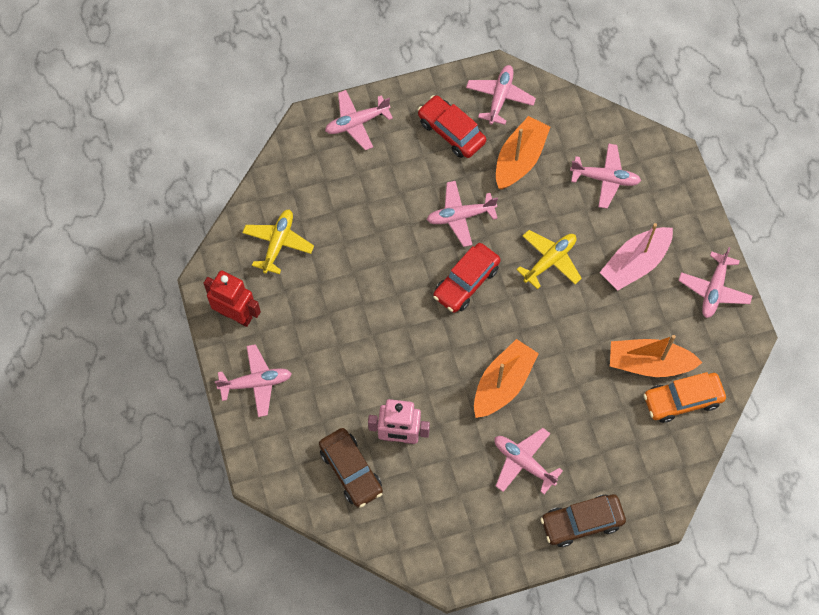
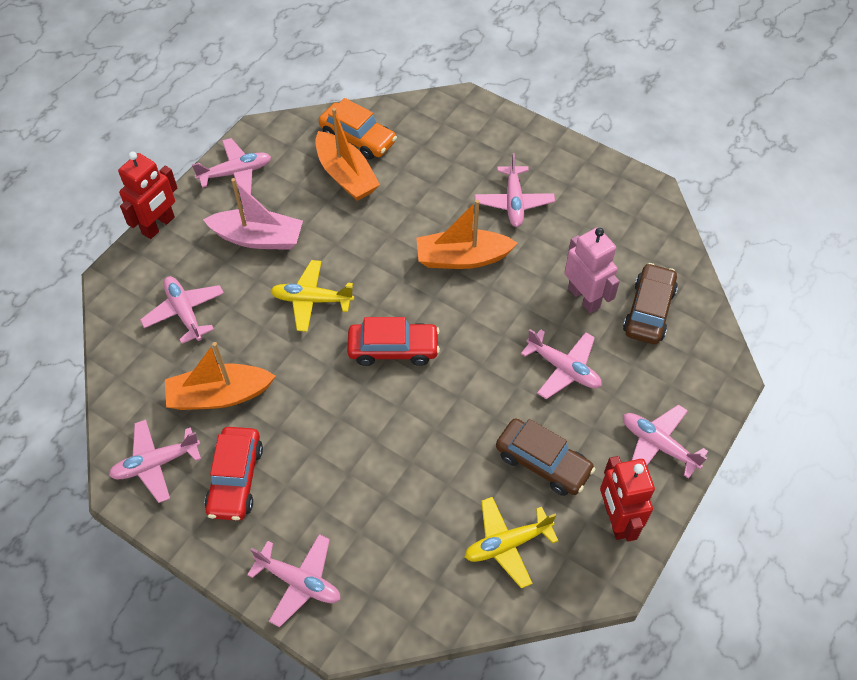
camera: 130 degrees left, 10 degrees down
pink plane [427,181,498,247] -> pink plane moved to [521,329,602,399]
brown car [540,495,626,547] -> brown car moved to [496,418,595,496]
none -> red robot [118,152,177,239]

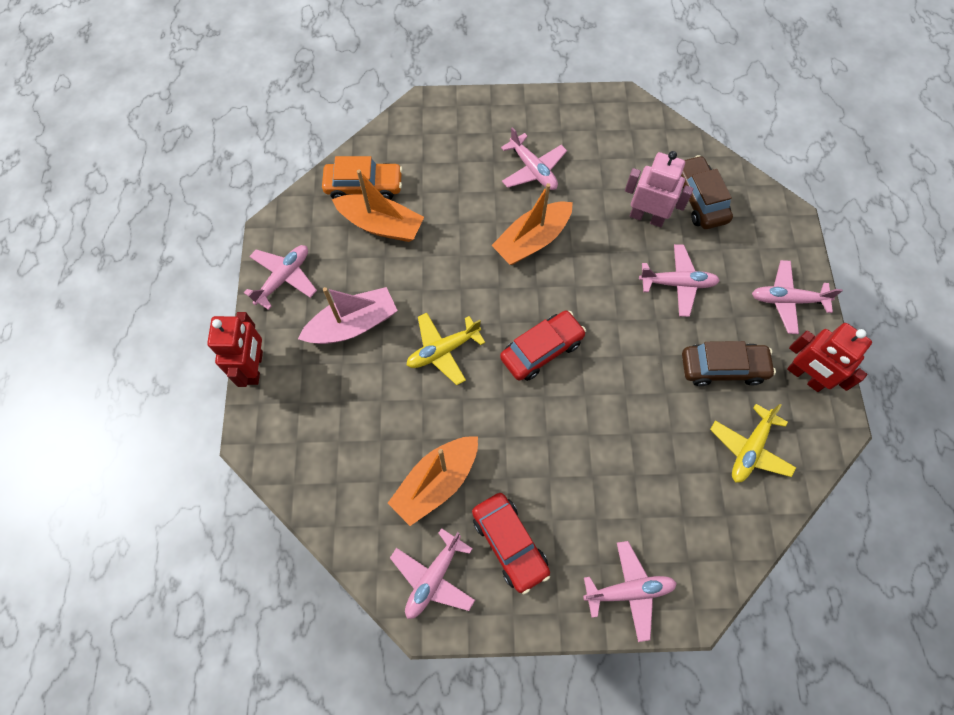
camera: 35 degrees left, 10 degrees up
pink plane [140,276,224,344] -> none

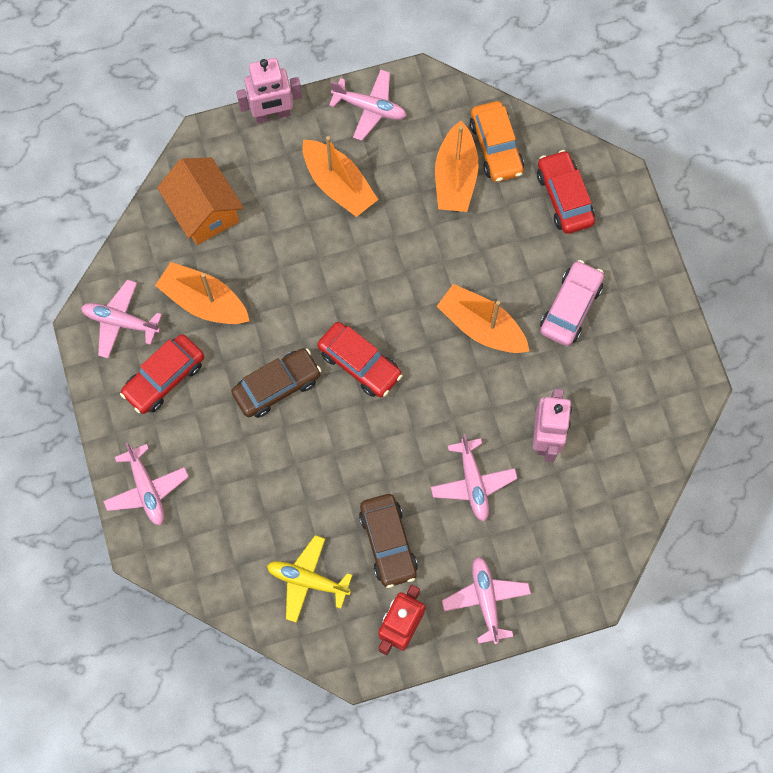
camera: 75 degrees right, 5 degrees up
red robot [207,312,263,387] -> pink robot [236,58,302,123]
pink boat [298,287,398,344] -> orange boat [303,136,378,217]
yellow plane [407,313,485,385] -> none
pink plane [501,127,567,190] -> pink car [540,260,604,346]
brown car [681,155,733,229] -> brown car moved to [231,348,321,418]
none -> orange house [157,157,244,245]
none -> red car [537,150,595,234]

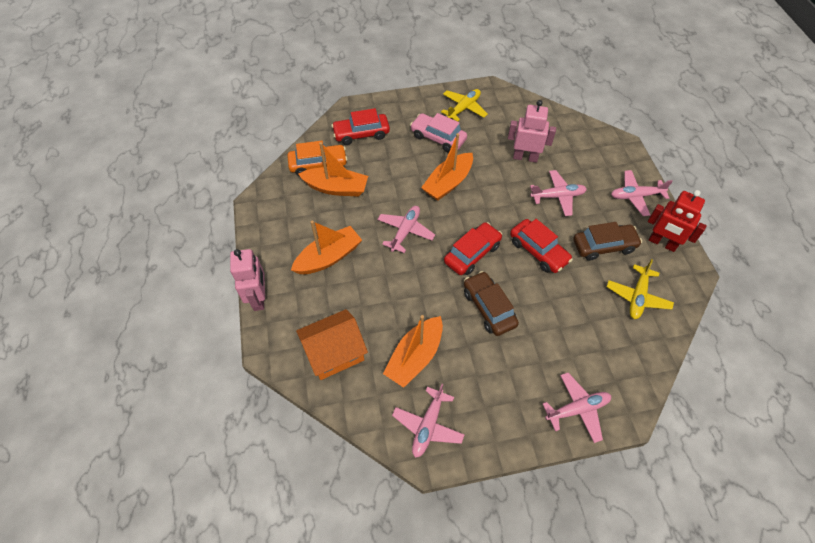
camera: 85 degrees left, 15 degrees down
red car [120,334,204,414] -> red car moved to [510,219,573,273]
pink plane [329,69,407,141] -> pink plane moved to [377,206,435,253]
none -> yellow plane [441,89,488,122]

